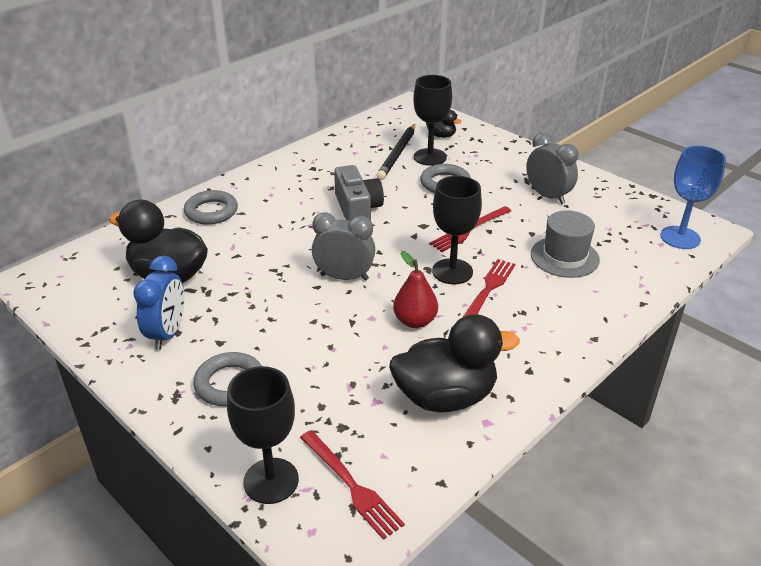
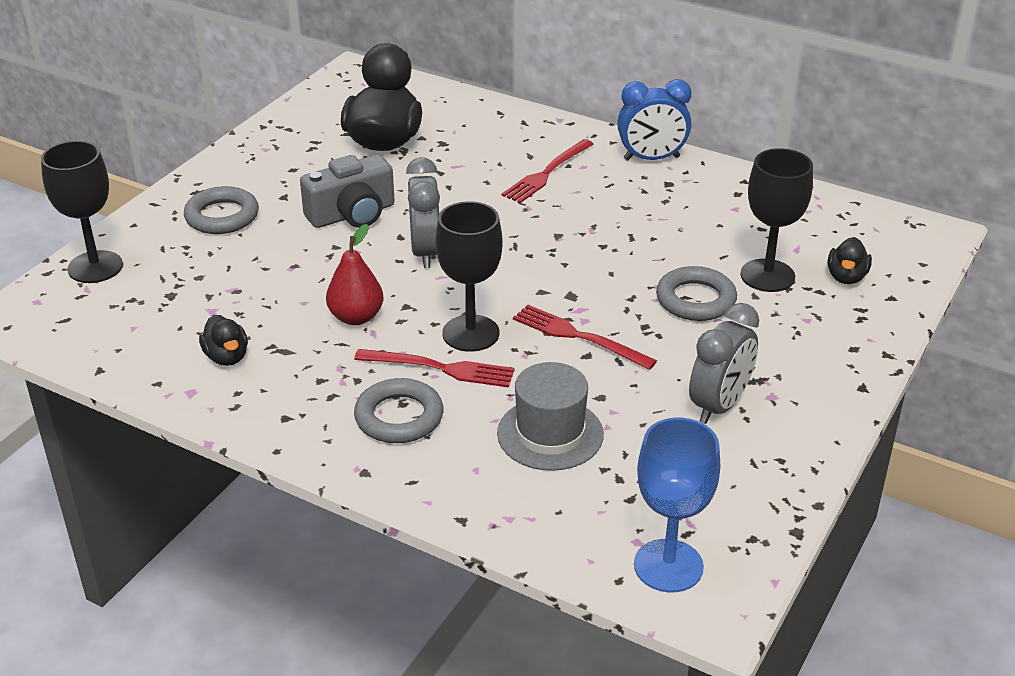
camera: 75 degrees right, 0 degrees up
blue clock [133,256,184,350] -> blue clock moved to [617,79,691,161]
grey ring [184,190,238,225] -> grey ring moved to [354,378,444,443]
red fork [300,430,405,540] -> red fork moved to [502,139,594,203]
grey camera [334,165,384,221] -> grey camera moved to [300,155,395,228]
black pencil [376,124,415,180] -> none
black duck [389,314,520,413] -> black duck [199,315,248,366], size x0.48

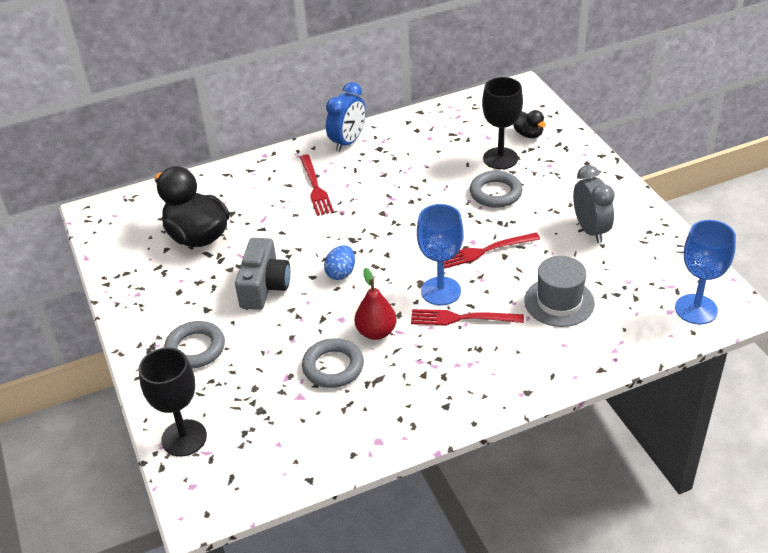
camera: 50 degrees left, 5 degrees up
black duck [199,315,248,366] -> none
red fork [354,349,515,388] -> red fork turned 135 degrees counterclockwise [411,309,524,325]
grey ring [354,378,444,443] -> grey ring moved to [302,338,364,388]
grey clock [406,157,440,268] -> blue egg [324,245,355,280]
black goblet [436,201,502,352] -> blue goblet [417,204,464,305]

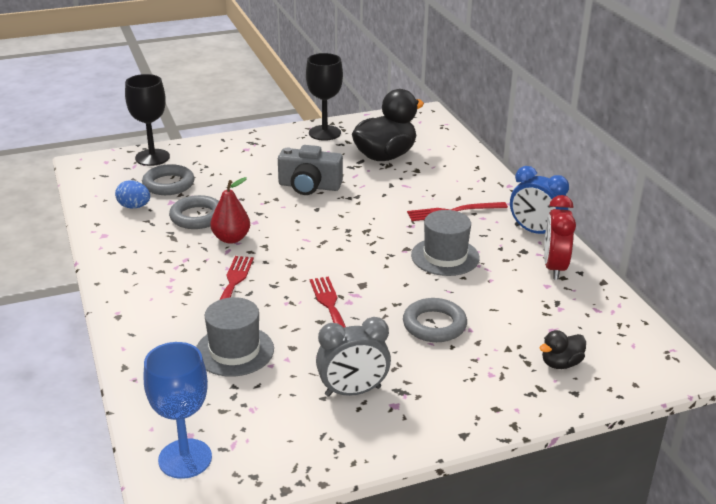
camera: 90 degrees right, 10 degrees down
grey ring [164,321,225,368] -> grey ring moved to [142,164,195,195]
blue egg [324,245,355,280] -> blue egg moved to [115,180,150,209]
blue goblet [417,204,464,305] -> none
black goblet [482,77,523,169] -> black goblet moved to [306,53,343,141]
none -> grey hat [411,210,480,276]
none -> red clock [544,195,576,280]

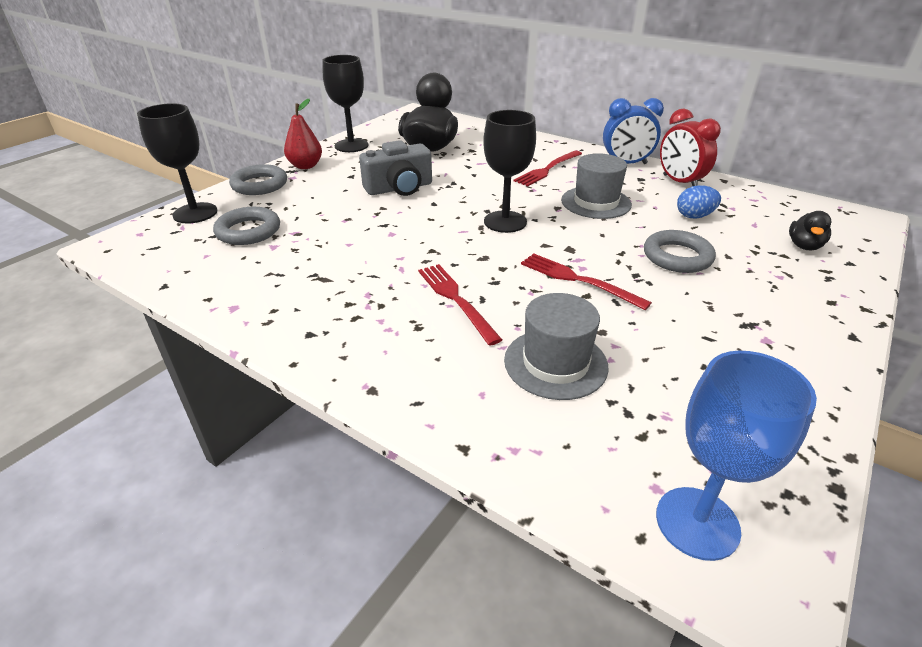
camera: 35 degrees left, 5 degrees up
blue egg [115,180,150,209] -> blue egg moved to [677,185,721,218]
grey ring [169,195,219,229] -> grey ring moved to [229,164,287,195]
red pear [210,177,250,244] -> red pear moved to [284,99,322,169]
grey clock [316,317,391,397] -> none
none -> black goblet [483,110,536,233]

